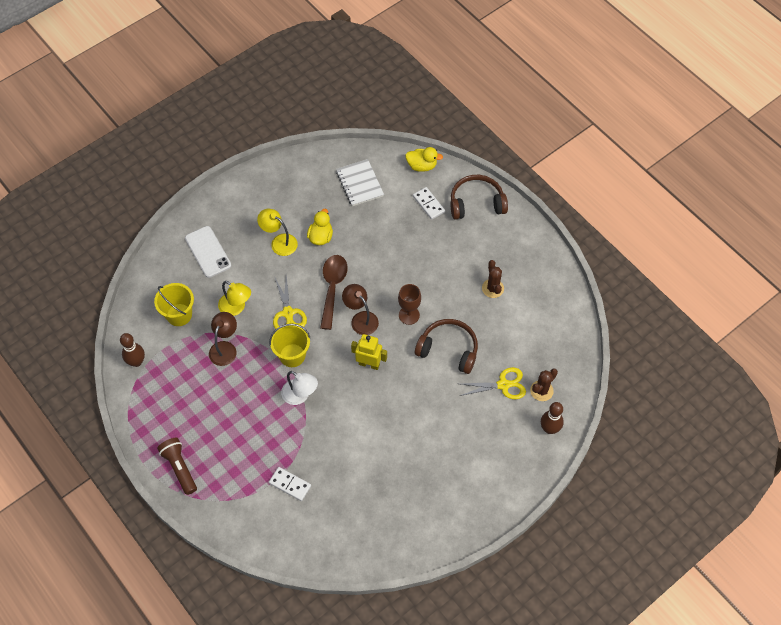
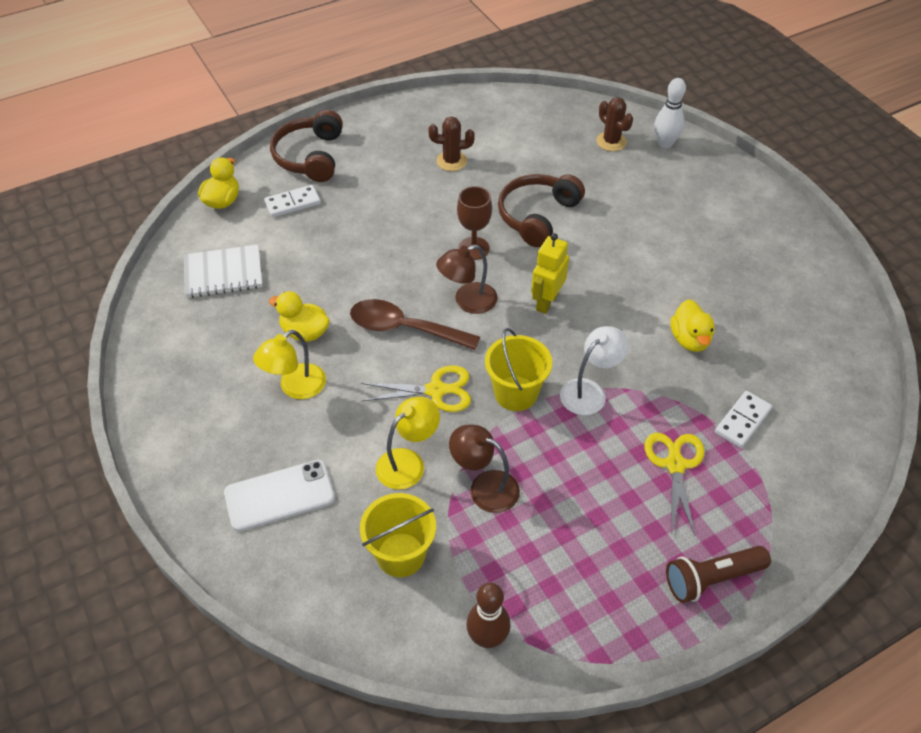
camera: 80 degrees left, 10 degrees down
yellow scissors [460,367,526,399] -> yellow scissors moved to [644,433,705,535]
brown bowling pin [541,402,564,434] -> white bowling pin [654,78,686,148]
none -> yellow duck [671,299,714,352]

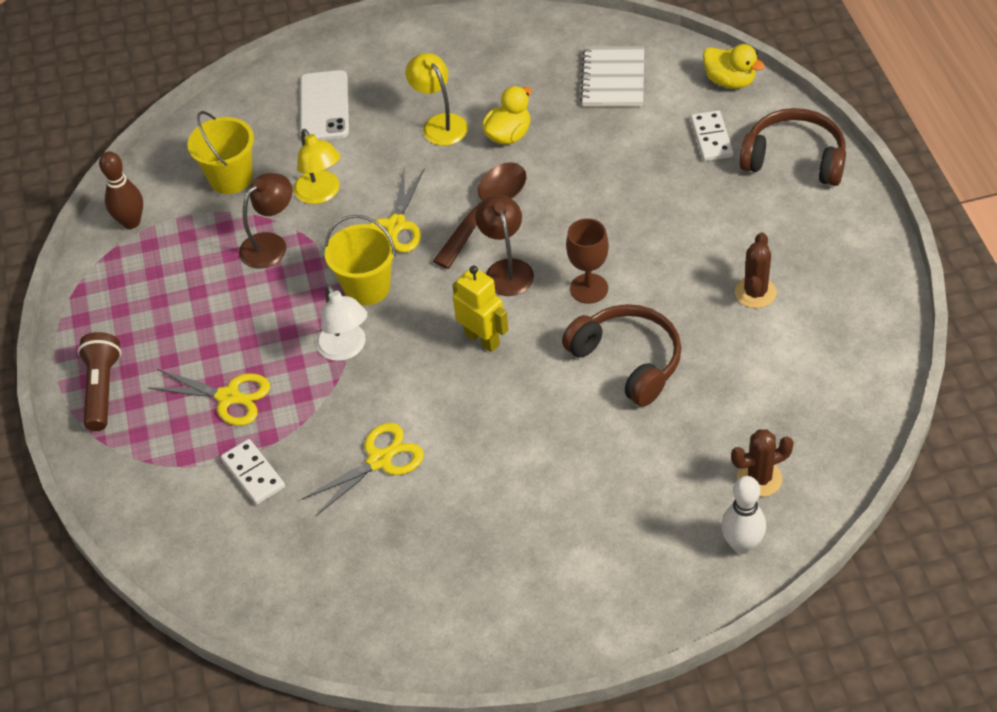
camera: 110 degrees right, 0 degrees up
yellow duck [671,299,714,352] -> yellow scissors [301,423,424,516]

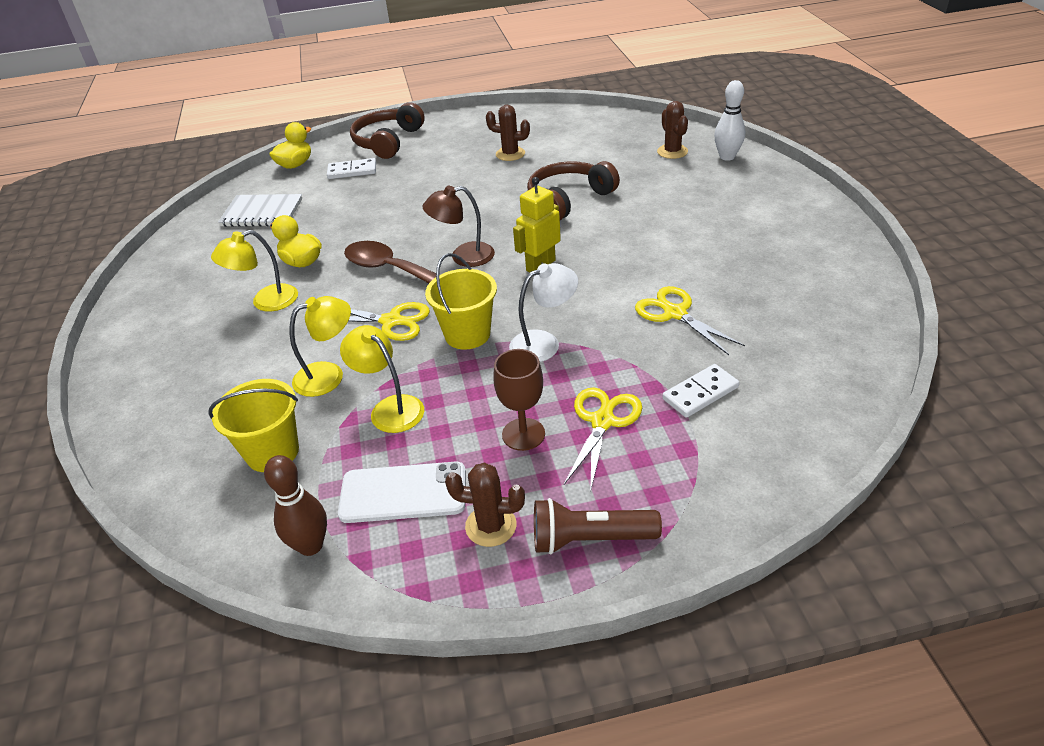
camera: 90 degrees left, 10 degrees down
brown lamp [239,173,292,269] -> yellow lamp [340,325,424,433]
white phone [300,70,349,140] -> white phone moved to [338,462,466,523]
brown goblet [566,218,609,304] -> brown goblet moved to [493,349,545,451]
none -> brown cactus [445,462,525,547]

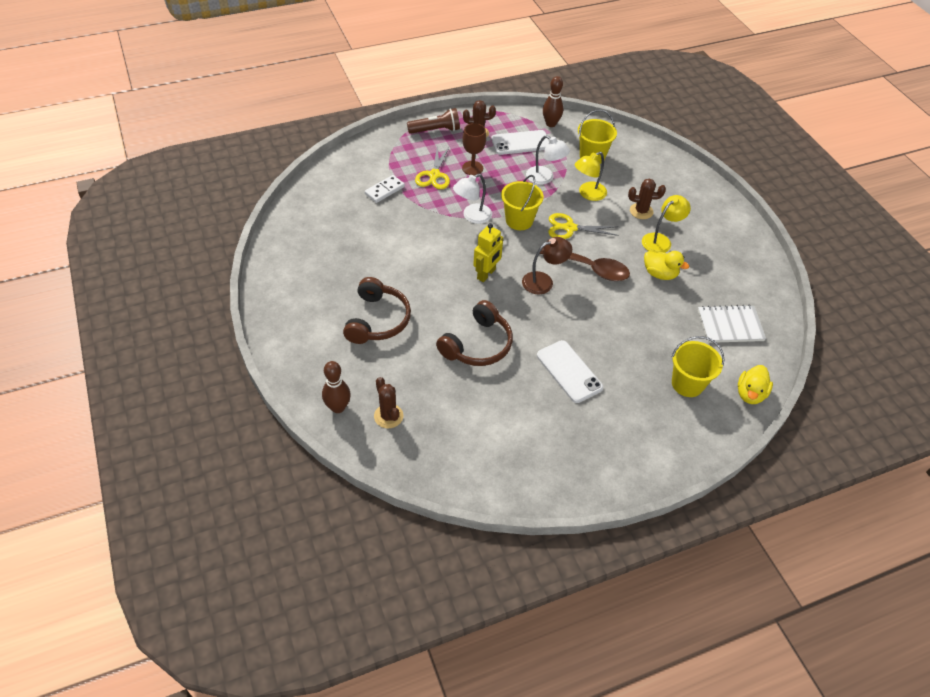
camera: 165 degrees right, 10 degrees up
white domino [327,158,376,179] -> yellow bucket [672,336,725,397]
yellow lamp [340,325,424,433] -> white lamp [526,135,570,185]
brown headphones [350,102,425,159] -> brown headphones moved to [343,277,411,344]
brown cactus [486,105,530,161] -> brown cactus moved to [628,178,666,219]
yellow scissors [635,286,745,355] -> none
white bowling pin [714,80,745,161] -> brown bowling pin [322,361,351,413]
none -> white phone [537,340,603,403]

